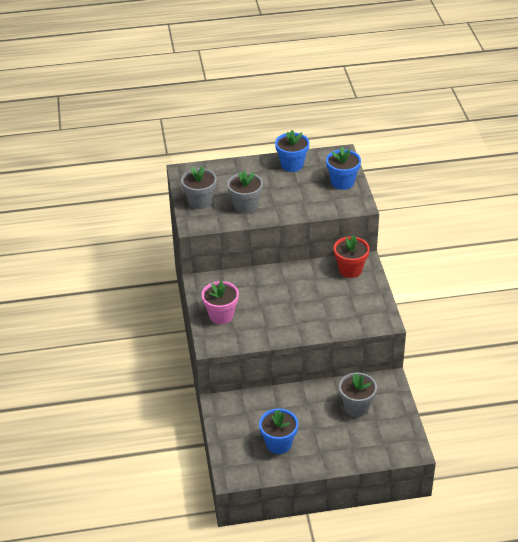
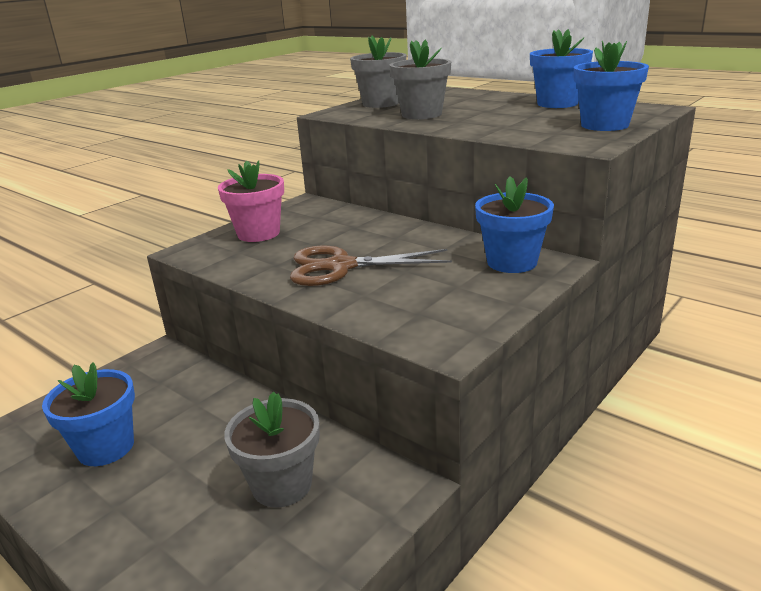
camera: 50 degrees right, 15 degrees down
red flower pot [334,235,370,278] -> blue flower pot [475,176,554,273]
none -> brown scissors [290,246,452,286]

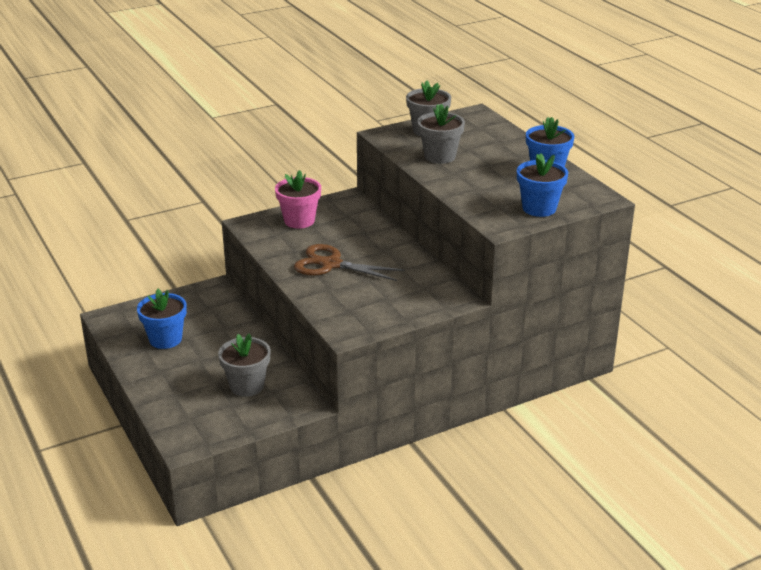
camera: 20 degrees right, 5 degrees up
blue flower pot [475,176,554,273] -> none

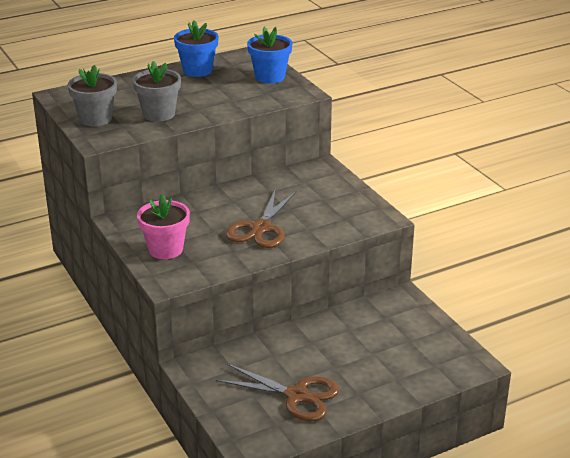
camera: 90 degrees left, 0 degrees up
blue flower pot [137,289,187,349] -> brown scissors [216,364,339,421]
grey flower pot [218,334,271,397] -> none

